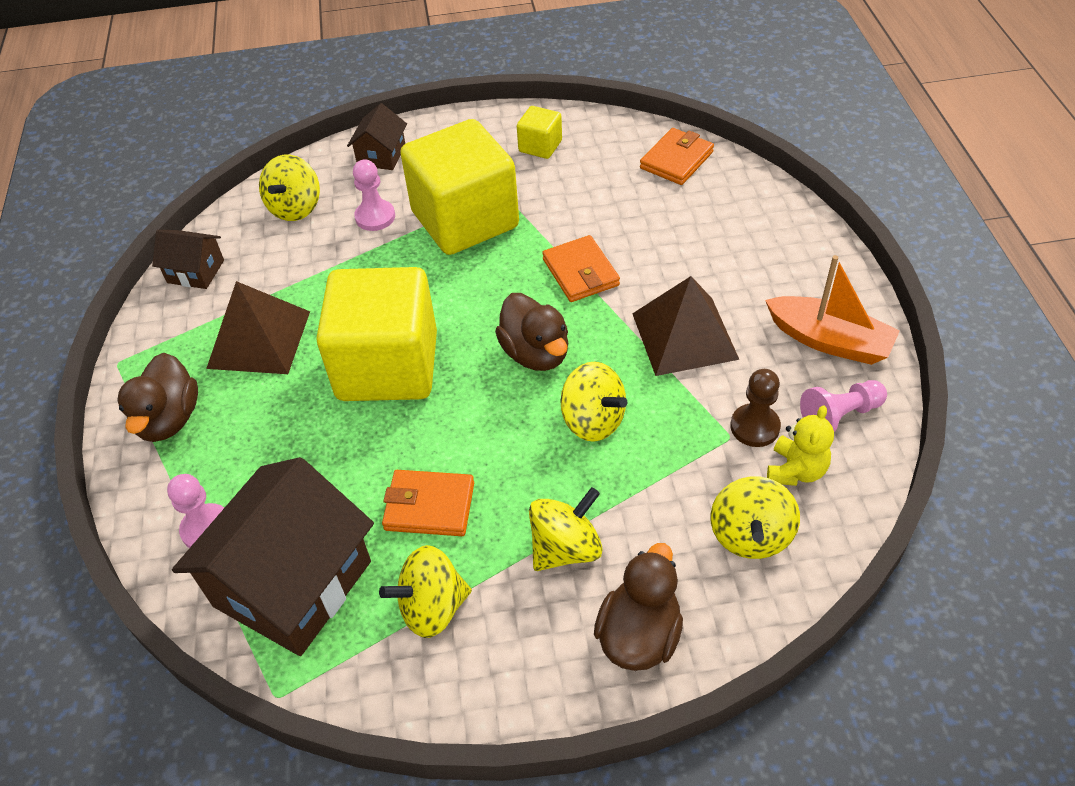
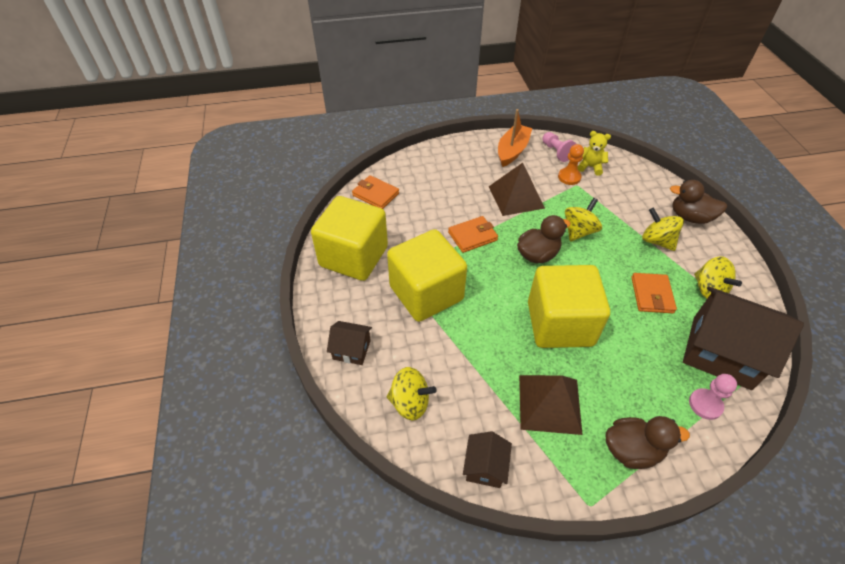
camera: 95 degrees left, 0 degrees up
pink pawn [353,159,395,231] -> none
yellow cube [517,106,562,159] -> yellow cube [311,196,388,281], size x2.29
yellow spinning top [711,476,800,559] -> none
brown pawn [730,369,781,447] -> orange pawn [558,144,584,185]

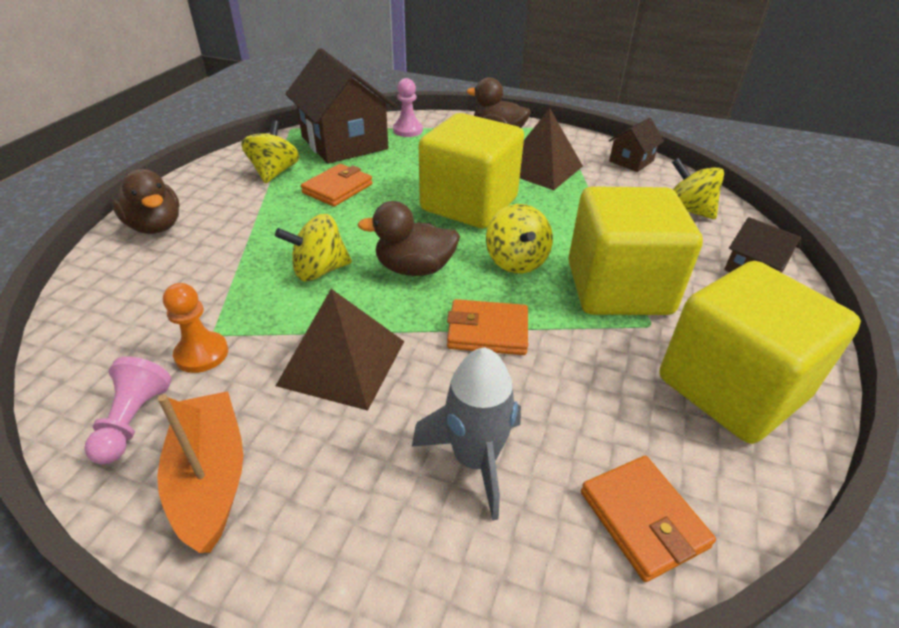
camera: 150 degrees left, 10 degrees down
orange boat [498,109,532,167] -> orange boat turned 105 degrees clockwise [157,391,243,553]
yellow teddy bear [578,131,611,176] -> none
yellow spinning top [642,207,684,251] -> yellow spinning top moved to [486,204,553,273]
none -> grey rocket [412,347,521,521]

